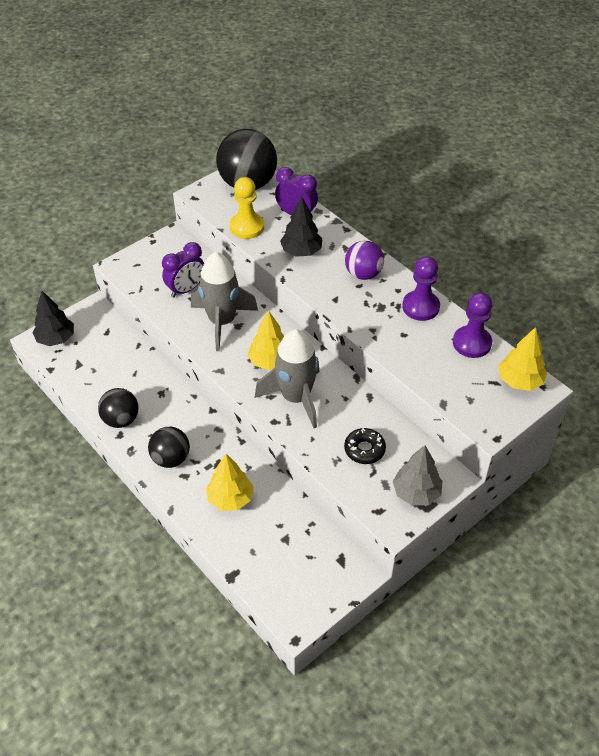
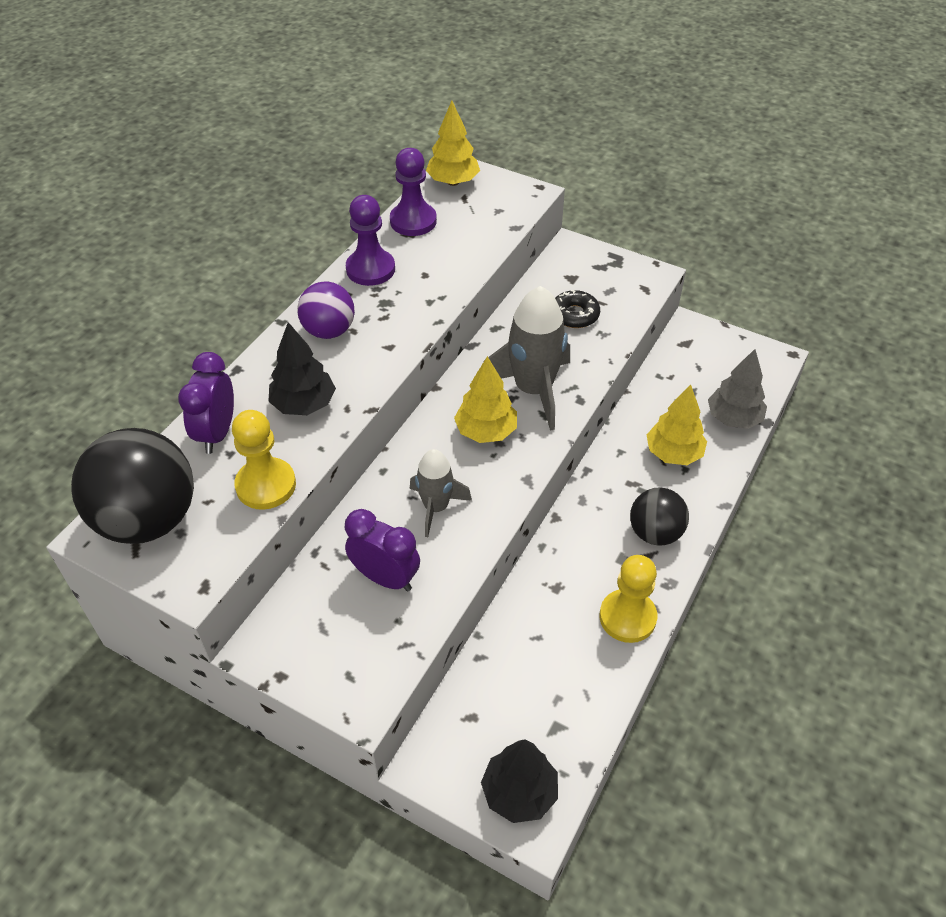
camera: 110 degrees left, 0 degrees up
black ball [98,388,139,428] -> yellow pawn [600,555,657,643]
grey rocket [191,252,258,351] -> grey rocket [410,449,472,537], size x0.60
grey tree [393,445,442,505] -> grey tree moved to [708,349,767,429]

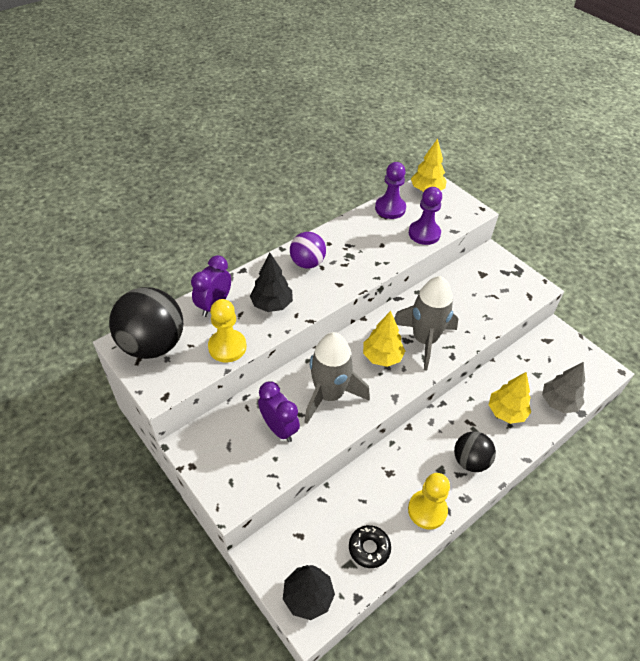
camera: 20 degrees right, 0 degrees up
purple pawn [346,195,395,286] -> purple pawn moved to [409,187,442,245]
grey rocket [410,449,472,537] -> grey rocket [304,332,370,424], size x1.66
black donut [555,290,600,328] -> black donut moved to [349,525,391,568]

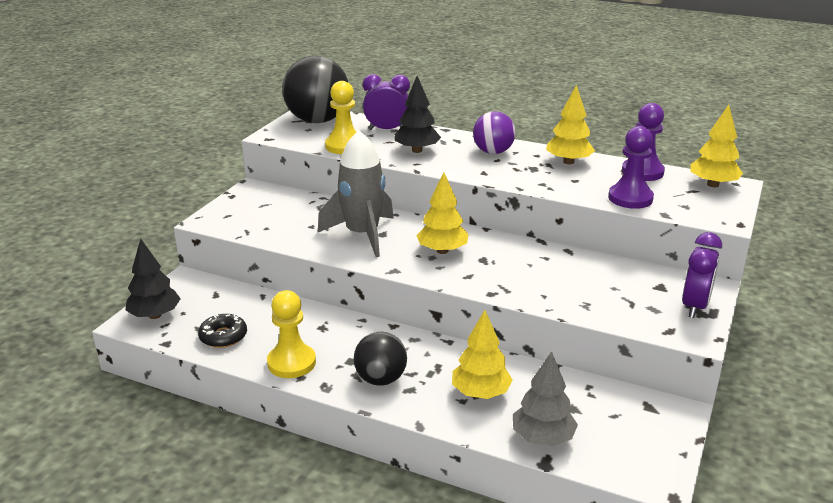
camera: 65 degrees right, 20 degrees down
purple clock [258,381,300,442] -> purple clock moved to [682,232,722,318]
grey rocket [394,276,459,370] -> none
none -> yellow tree [546,85,595,164]

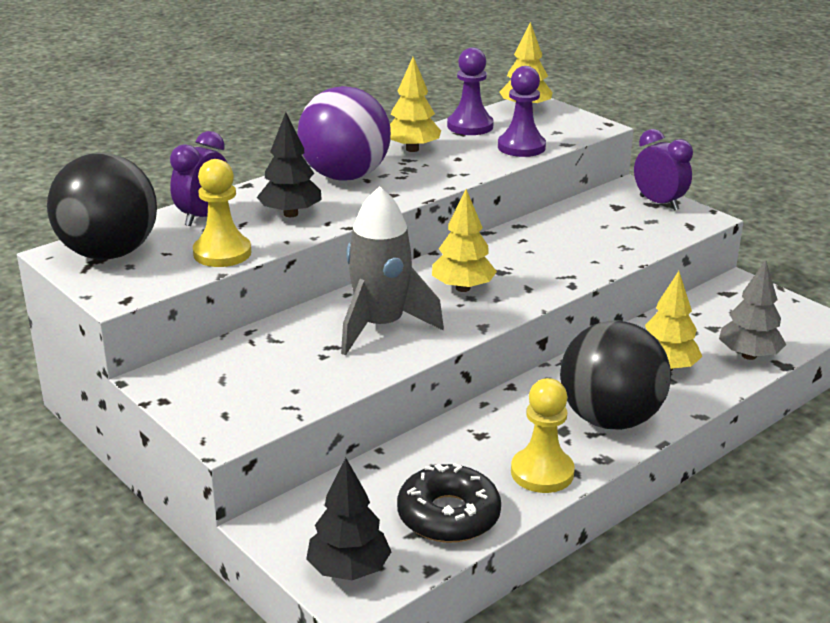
camera: 65 degrees left, 0 degrees up
black donut [198,314,247,348] -> black donut [397,463,501,543], size x1.51
black ball [354,332,407,386] -> black ball [560,321,671,430], size x1.69
purple ball [473,111,516,154] -> purple ball [297,86,391,180], size x1.69

